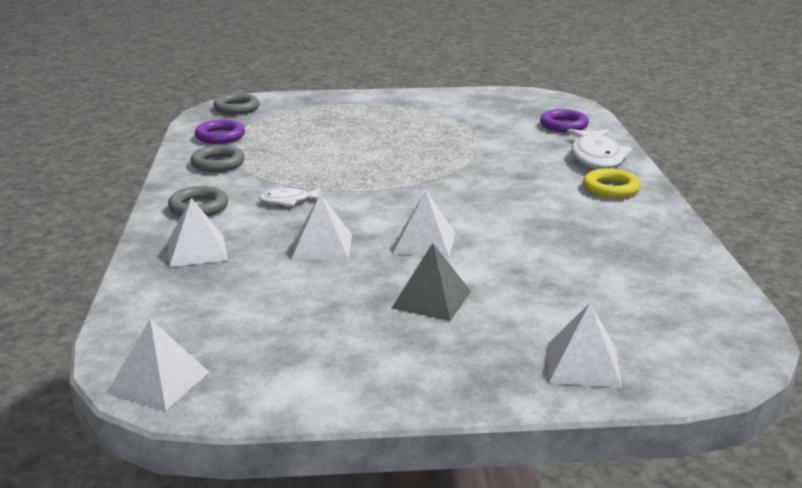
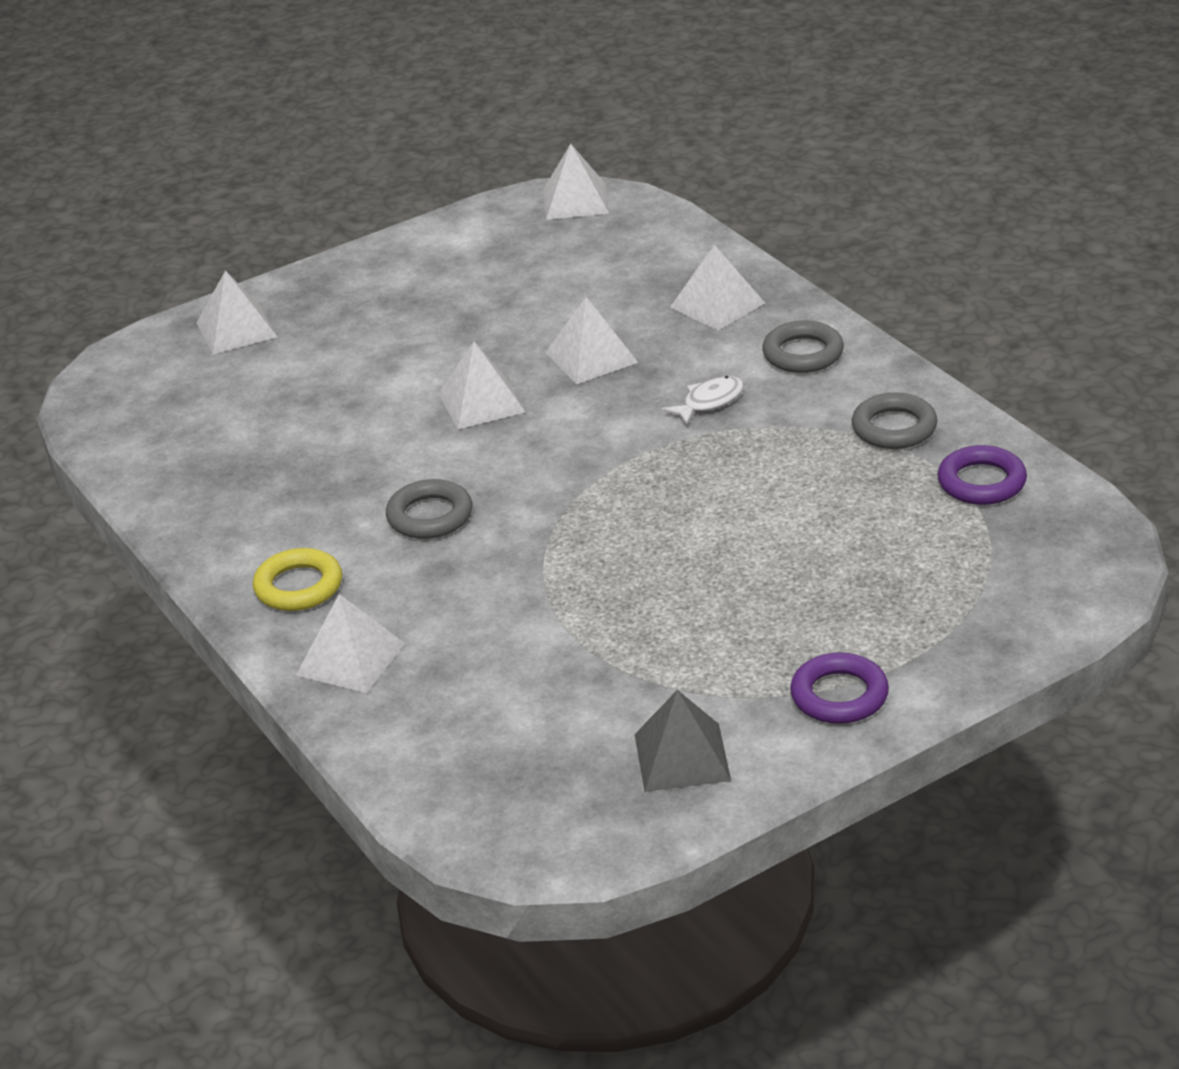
camera: 155 degrees right, 10 degrees up
grey ring [213,93,260,115] -> grey ring moved to [386,479,472,539]
grey pyramid [392,243,471,321] -> grey pyramid moved to [634,690,731,792]
purple ring [540,109,589,132] -> purple ring moved to [790,653,889,724]
white fish [567,129,633,169] -> white pyramid [296,594,405,693]

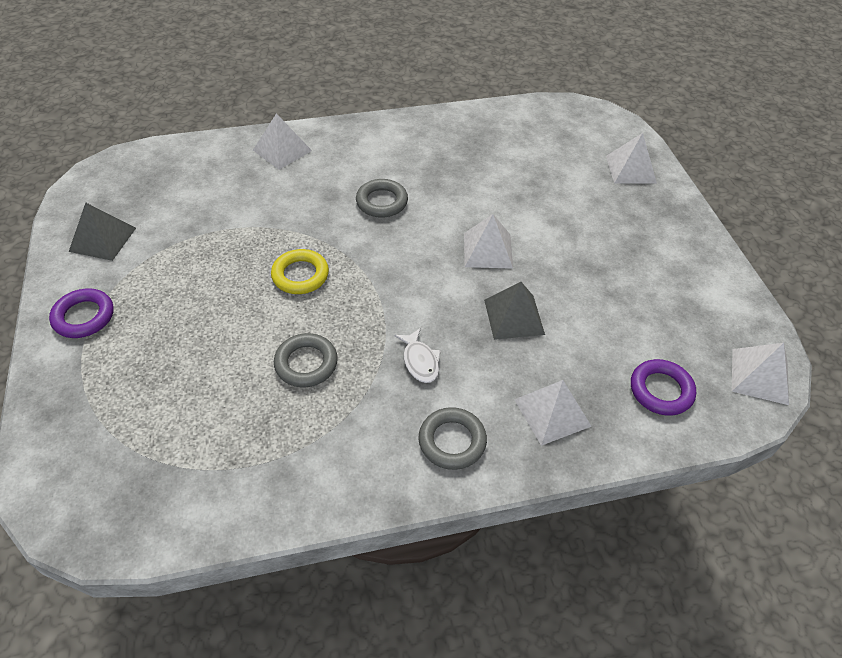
camera: 105 degrees right, 15 degrees up
yellow ring [253,548,342,611] -> yellow ring moved to [271,249,329,294]
white pyramid [545,297,638,384] -> grey pyramid [484,282,545,340]
grey ring [852,393,937,449] -> grey ring moved to [274,333,338,387]
purple ring [938,445,1027,505] -> purple ring moved to [631,359,696,416]

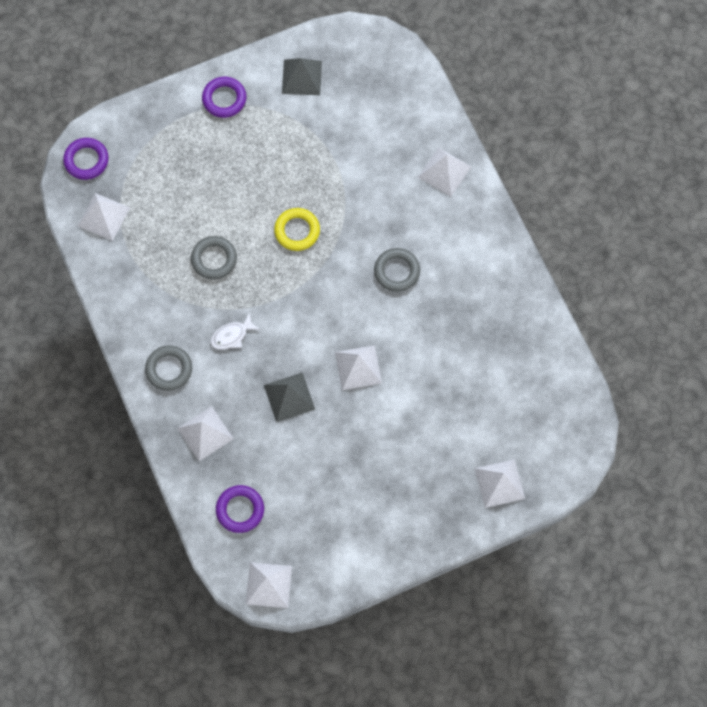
camera: 80 degrees right, 20 degrees up
none -> purple ring [63,138,109,180]
none -> white pyramid [78,193,130,241]

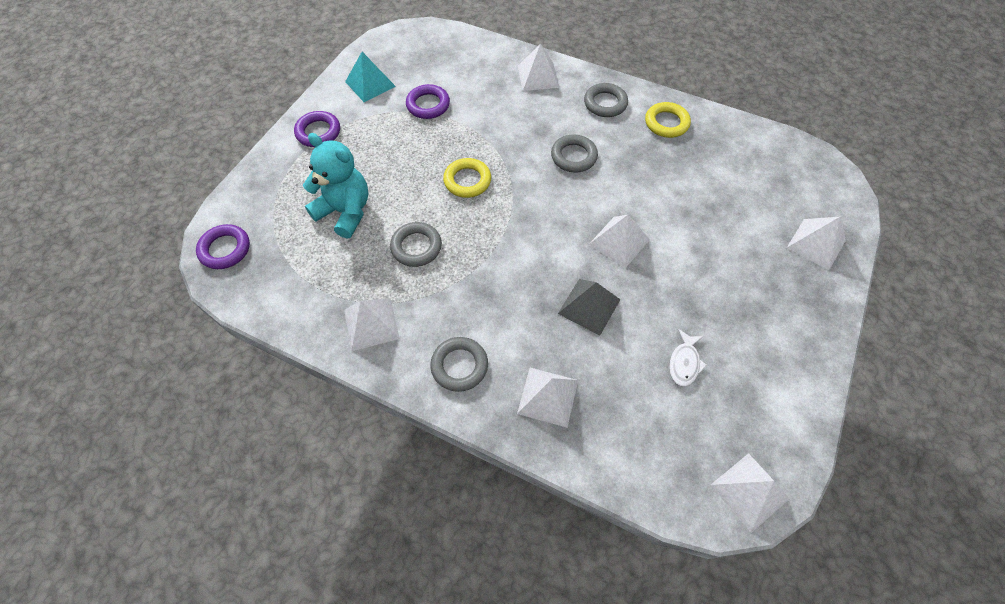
camera: 40 degrees left, 10 degrees down
white pyramid [78,193,130,241] -> white pyramid moved to [344,298,400,351]
white fish [211,313,260,350] -> white fish moved to [669,329,707,387]
purple ring [216,485,264,533] -> purple ring moved to [406,84,450,119]
grey pyramid [282,58,322,95] -> turquoise pyramid [345,52,396,102]
none -> turquoise teddy bear [303,133,368,239]
none -> grey ring [584,83,628,117]
none -> yellow ring [645,102,691,138]

